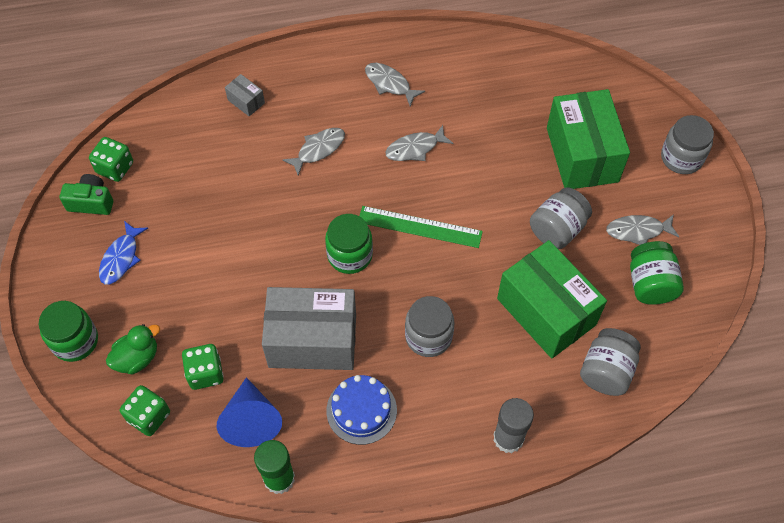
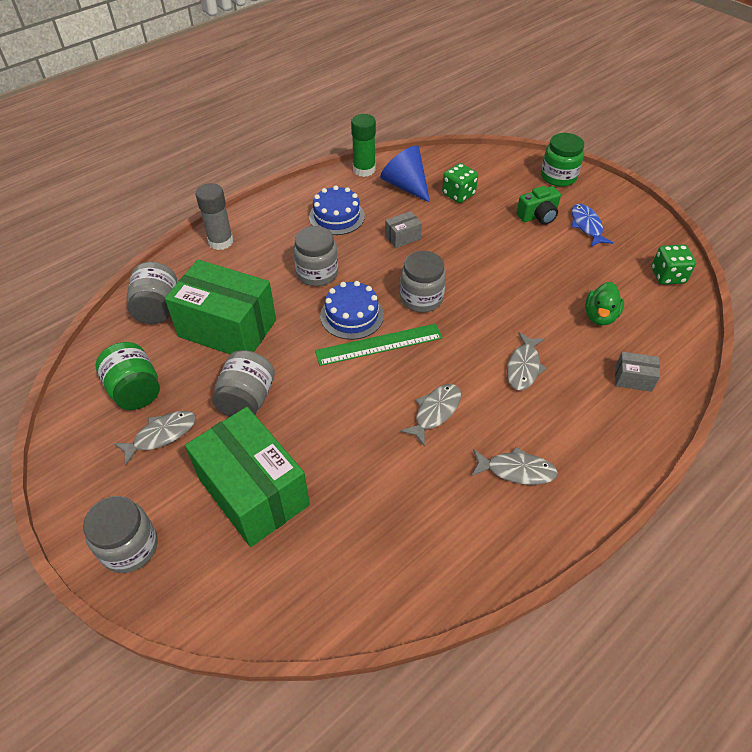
camera: 150 degrees right, 10 degrees down
green camera [59,174,113,215] -> green camera moved to [516,186,561,225]
green duck [106,324,160,375] -> green duck moved to [585,282,624,326]
green dice [120,385,170,436] -> none
grey box [262,287,356,370] -> grey box [385,211,422,248], size x0.42
green jar [325,214,373,274] -> grey jar [400,251,446,313]
none -> blue cake [320,281,384,340]

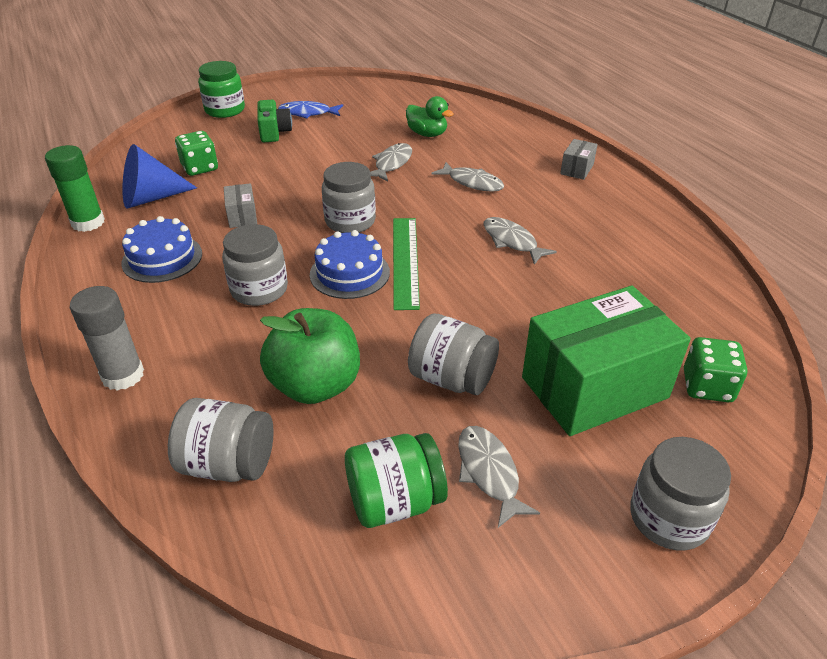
camera: 75 degrees left, 10 degrees down
green box [165,260,276,355] -> green apple [260,308,360,404]
grey fish [471,447,558,485] -> grey fish moved to [370,143,412,181]
grey box [615,352,660,392] -> grey box moved to [560,139,598,180]
green dice [651,244,696,285] -> green dice moved to [684,337,747,402]

